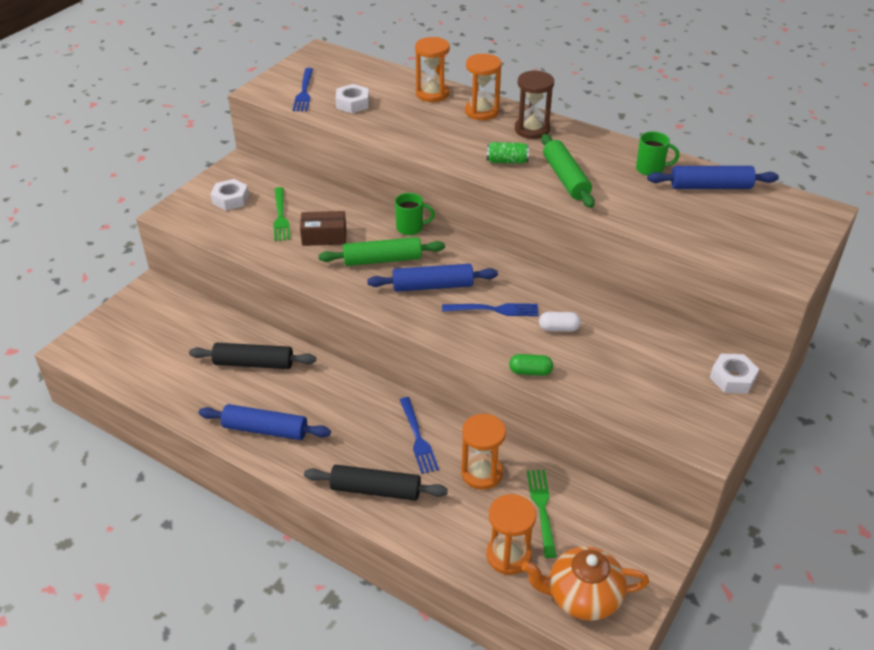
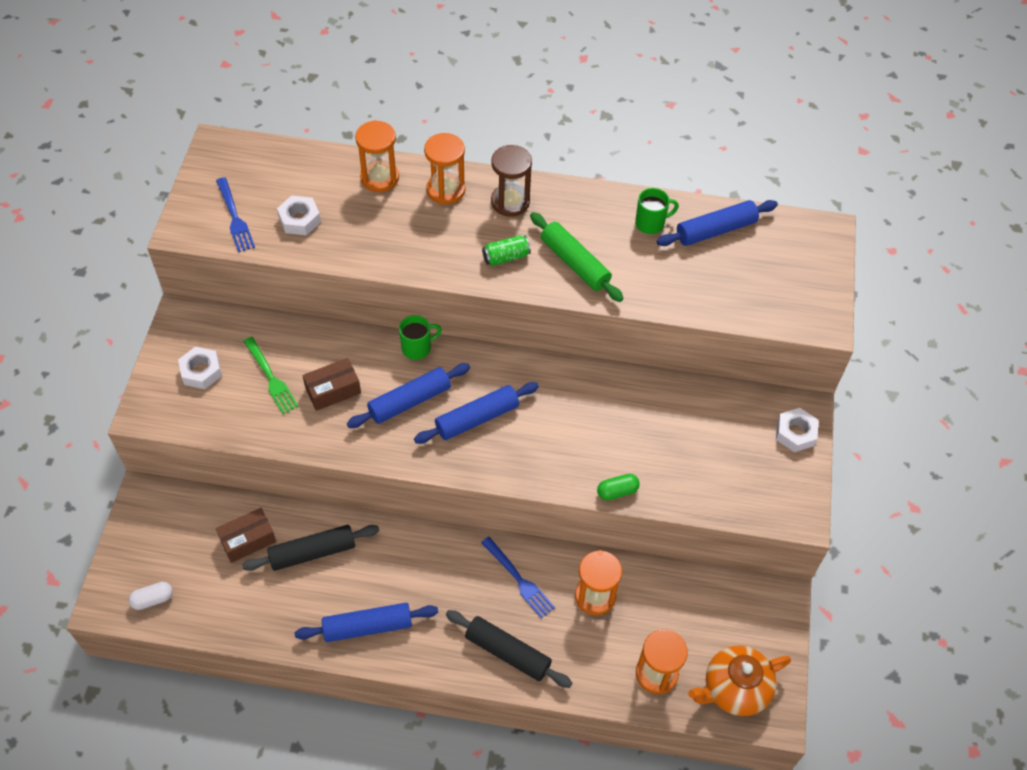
camera: 25 degrees left, 15 degrees up
black rolling pin [304,465,448,501] -> black rolling pin turned 45 degrees clockwise [446,610,572,688]
green rolling pin [318,237,445,266] -> blue rolling pin [347,363,470,428]
blue fork [442,303,539,316] -> none
green fork [527,470,557,558] -> none
white capsule [539,312,581,332] -> white capsule moved to [128,582,173,610]
none -> brown box [216,508,276,563]

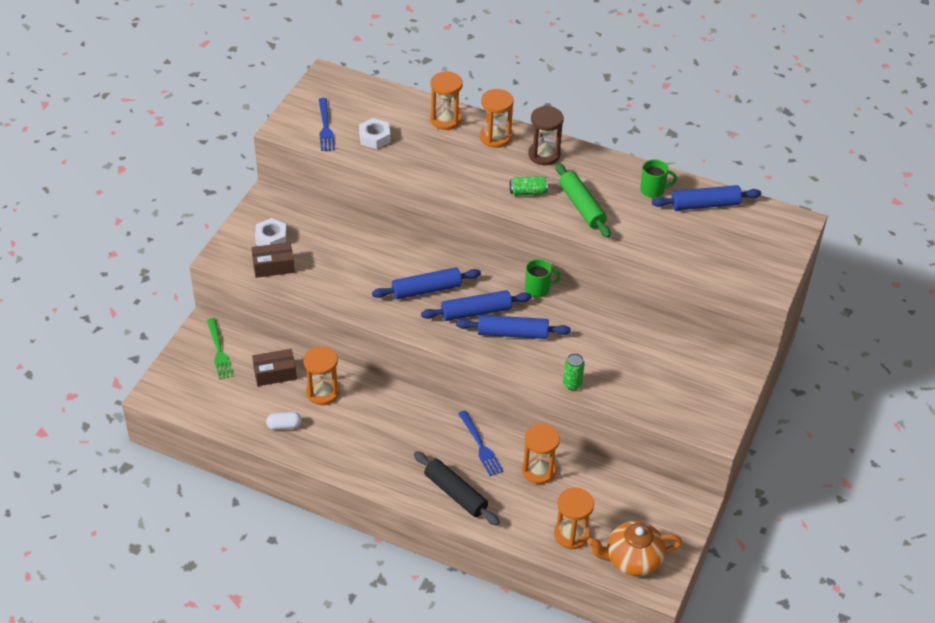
camera: 15 degrees right, 10 degrees down
white capsule [128,582,173,610] -> white capsule moved to [266,412,302,430]
black rolling pin [242,525,379,571] -> orange hourglass [303,346,339,405]
green fork [243,337,299,414] -> green fork moved to [207,318,233,380]
blue rolling pin [295,603,438,642] -> blue rolling pin moved to [456,315,571,339]
brown box [302,358,361,411] -> brown box moved to [251,242,295,278]
green mug [399,315,442,360] -> green mug moved to [525,259,561,298]
green capsule [597,474,640,500] -> green can [563,353,585,390]
white nut [776,408,819,452] -> none

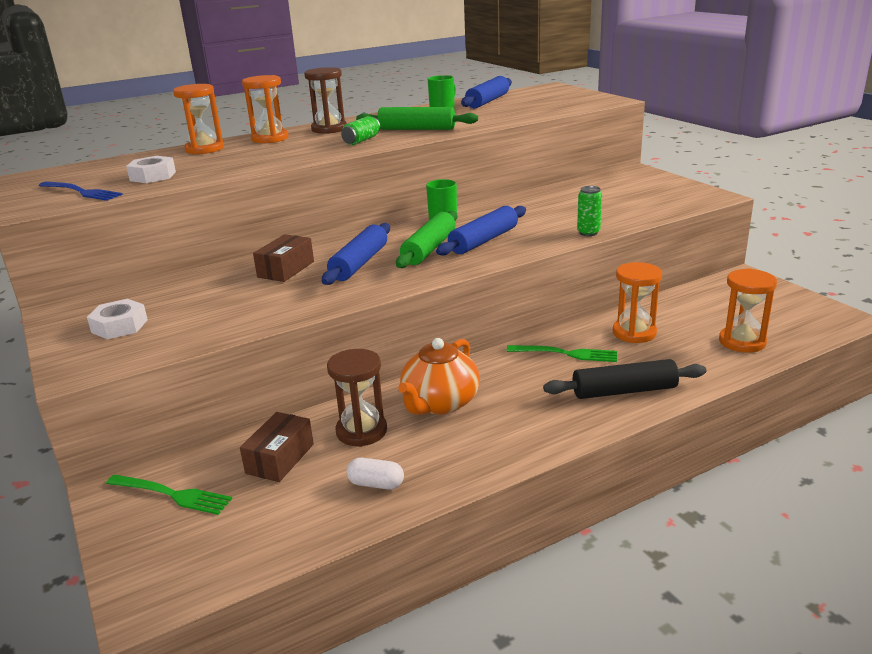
camera: 50 degrees left, 20 degrees down
brown box [251,242,295,278] -> brown box moved to [253,234,314,282]
white capsule [266,412,302,430] -> white capsule turned 75 degrees clockwise [346,458,404,490]
orange hourglass [303,346,339,405] -> brown hourglass [327,349,387,447]
blue rolling pin [421,290,532,321] -> green rolling pin [396,211,458,268]
blue fork [458,411,504,476] -> green fork [506,345,617,362]
orange teapot [587,521,682,576] -> orange teapot moved to [398,338,480,415]

